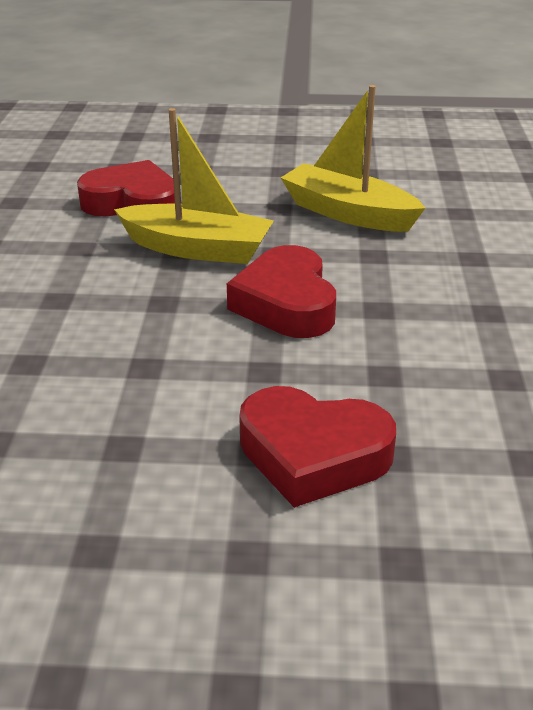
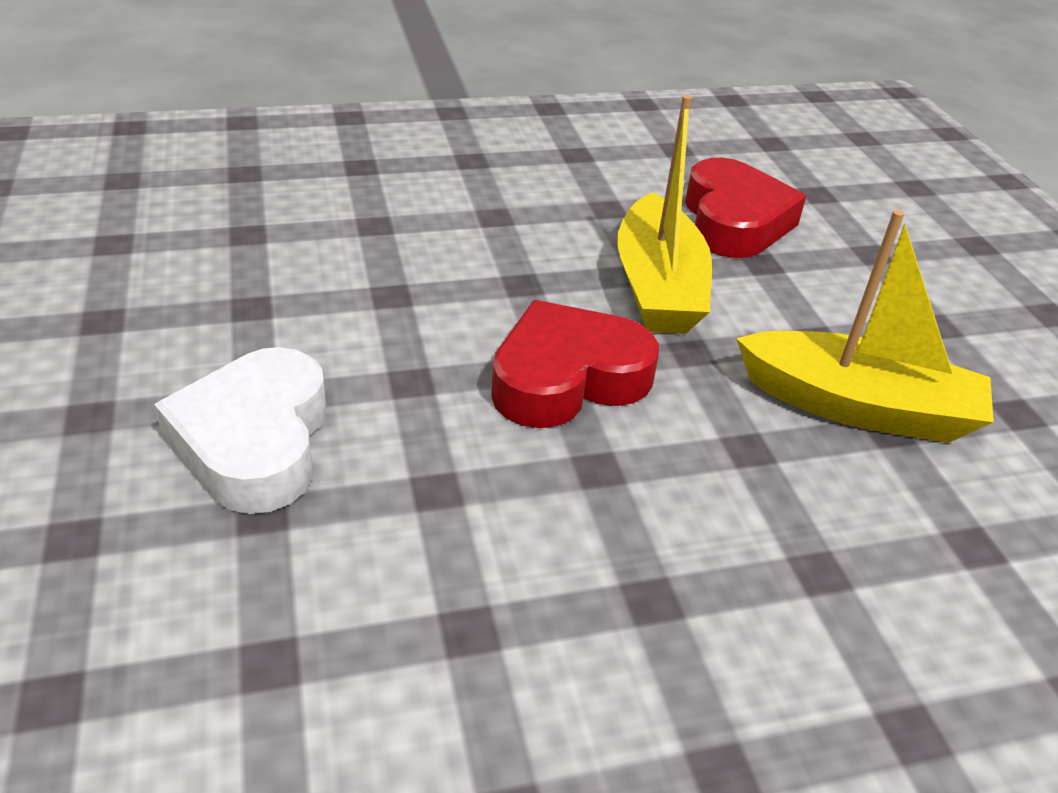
camera: 70 degrees right, 5 degrees up
red heart [239,386,396,508] -> white heart [154,347,327,514]
yellow boat [281,85,425,232] -> yellow boat turned 90 degrees clockwise [736,210,994,443]

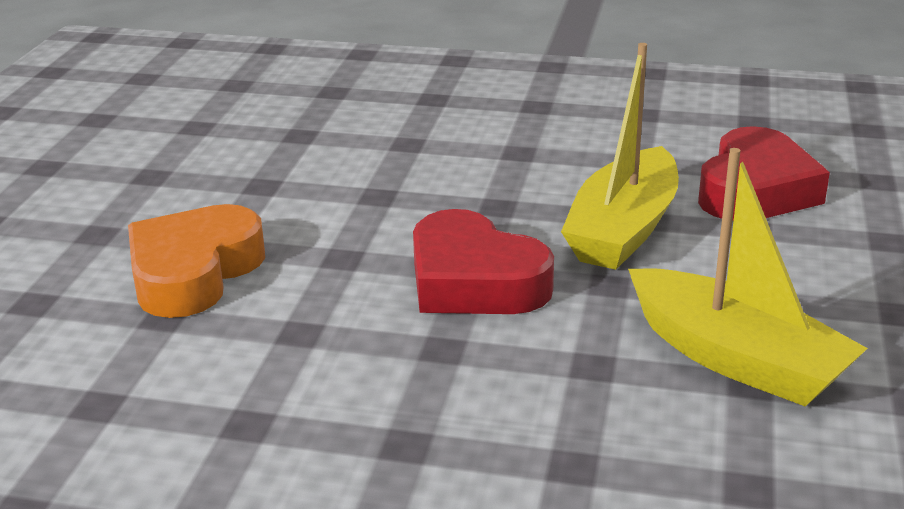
camera: 30 degrees right, 10 degrees down
white heart [154,347,327,514] -> orange heart [128,204,265,318]
red heart [491,300,659,428] -> red heart turned 135 degrees counterclockwise [413,209,554,314]

